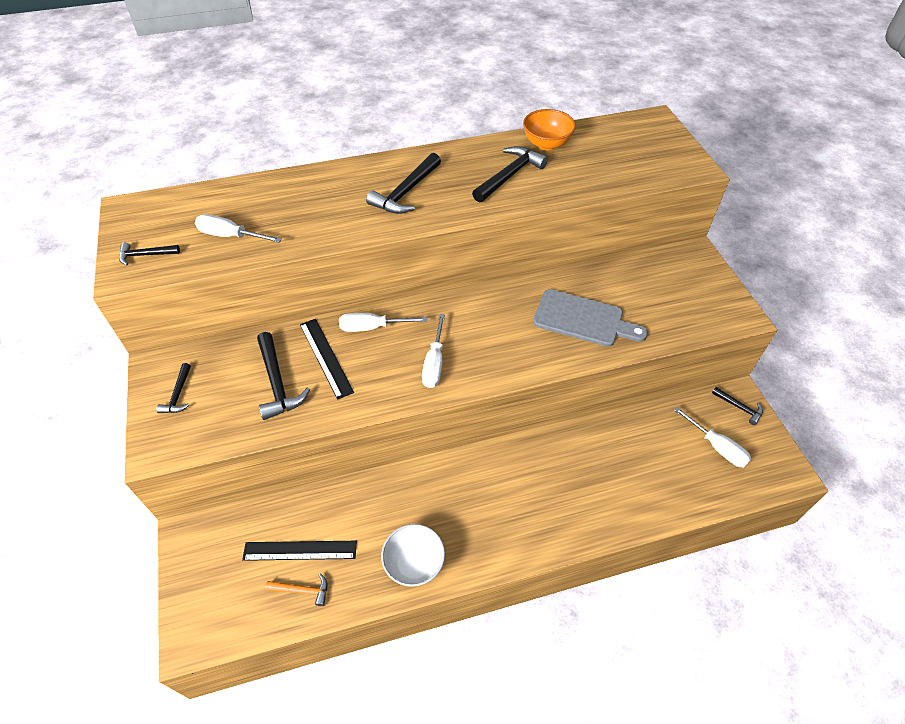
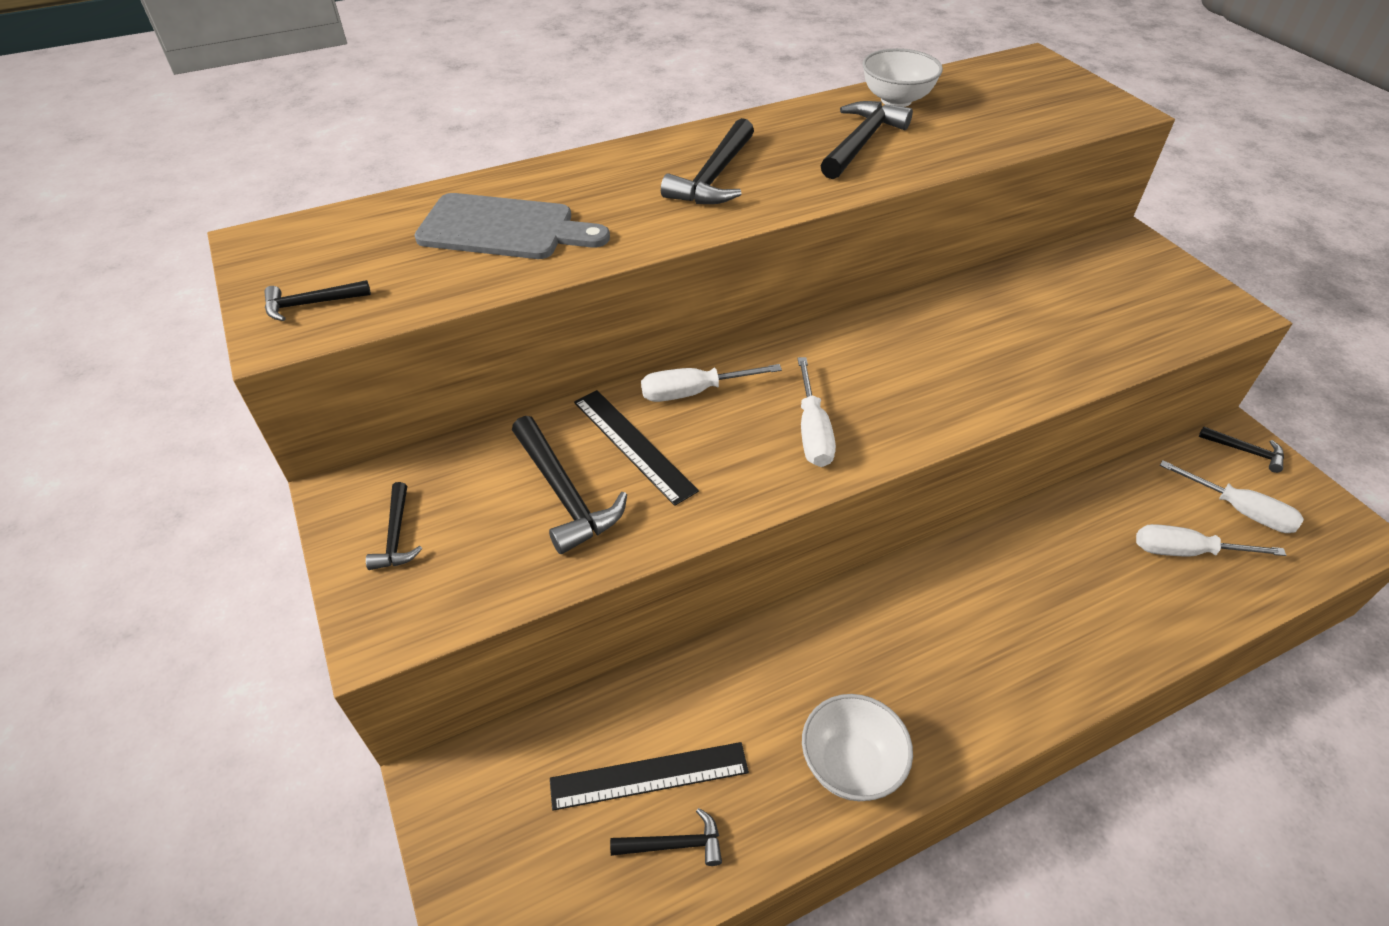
camera: 10 degrees left, 5 degrees down
white screwdriver [195,214,282,243] -> white screwdriver moved to [1136,524,1286,557]
orange hammer [265,573,327,606] -> black hammer [610,808,722,866]
orange bowl [523,109,576,150] -> white bowl [863,48,943,107]
grey cutting board [533,289,648,347] -> grey cutting board moved to [415,193,610,259]

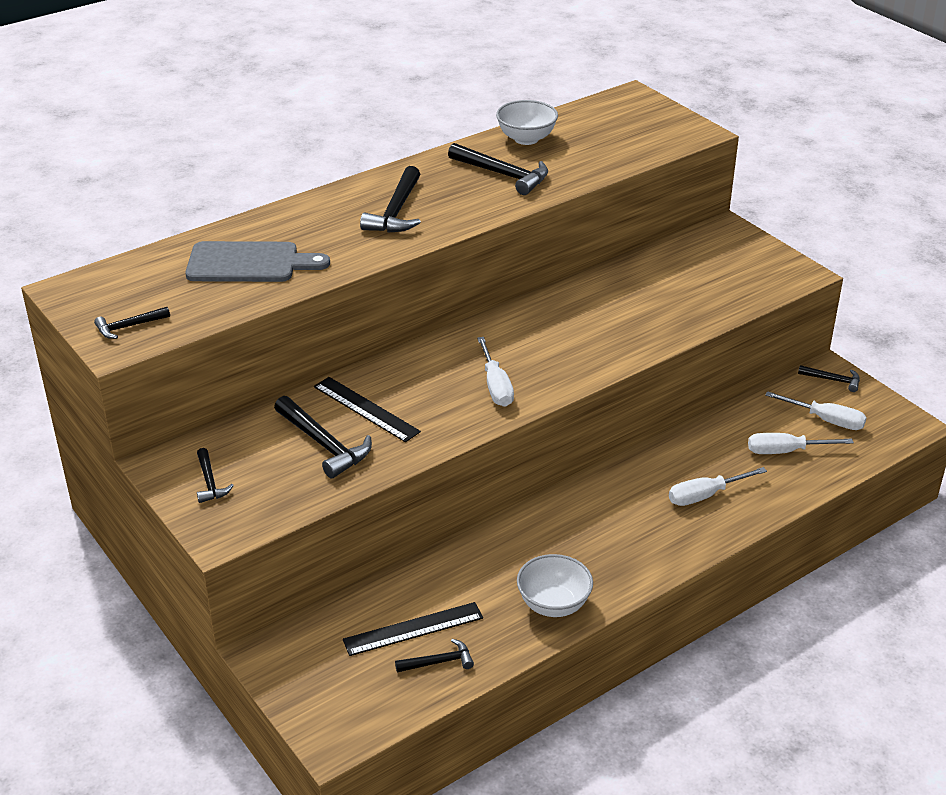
camera: 10 degrees left, 10 degrees down
white screwdriver [641,364,782,402] -> white screwdriver moved to [669,467,767,506]
black hammer [821,101,913,179] -> black hammer turned 105 degrees clockwise [448,143,548,195]

